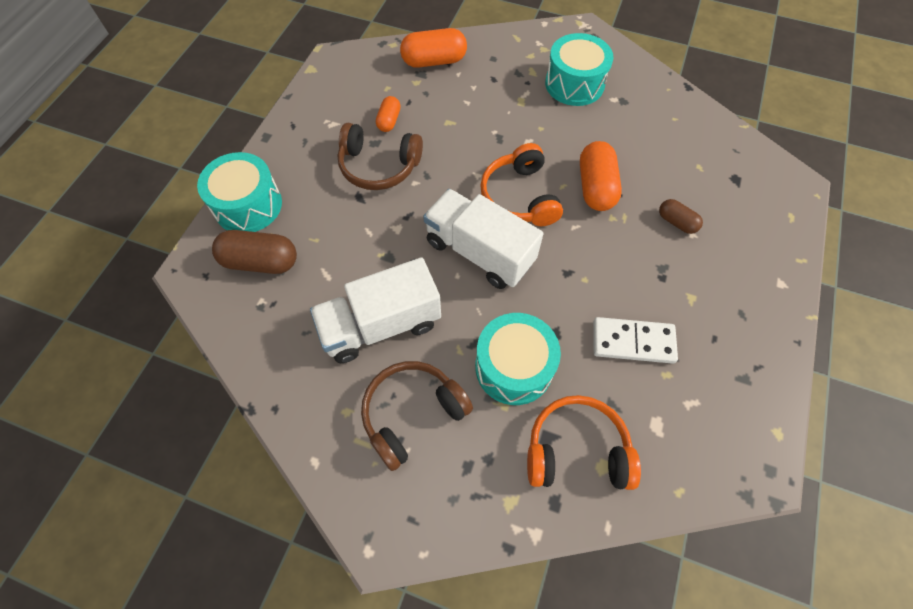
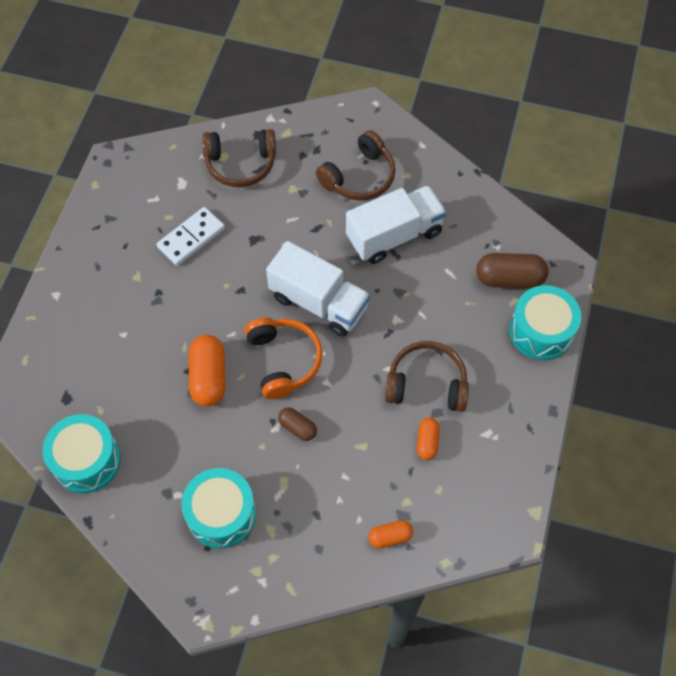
camera: 175 degrees right, 0 degrees up
orange capsule [400,28,467,68] -> orange capsule [368,520,414,549], size x0.57
turquoise drum [475,313,561,405] -> turquoise drum moved to [42,414,121,493]
orange headphones [527,395,641,490] -> brown headphones [202,129,276,187]
white domino [593,317,678,364] -> white domino turned 45 degrees counterclockwise [156,207,225,266]
brown capsule [659,199,703,234] -> brown capsule moved to [278,407,317,441]

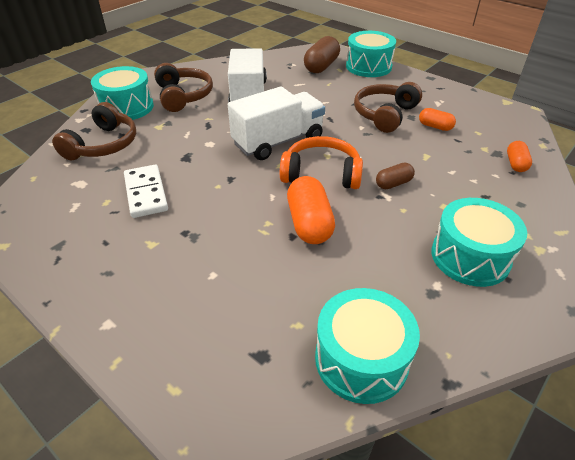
camera: 65 degrees left, 20 degrees down
orange capsule [189,335,226,407] -> orange capsule turned 60 degrees clockwise [287,176,335,244]
none -> turquoise drum [91,66,154,120]

